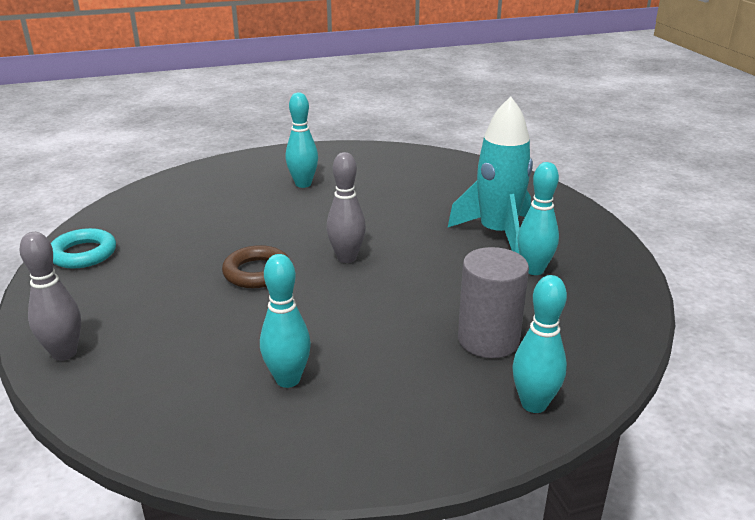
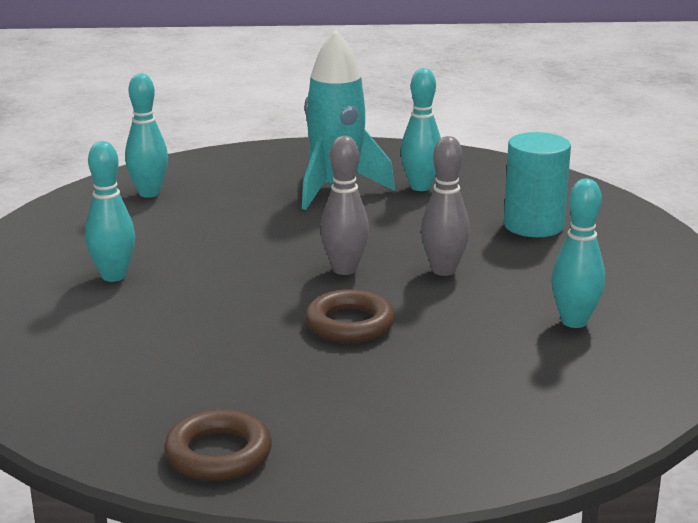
camera: 75 degrees left, 5 degrees down
grey bowling pin [20,232,81,361] -> grey bowling pin moved to [421,136,470,276]
turquoise ring [51,228,116,268] -> brown ring [164,409,272,481]
grey cylinder [458,247,529,358] -> turquoise cylinder [504,132,571,237]
turquoise bowling pin [512,275,567,413] -> turquoise bowling pin moved to [125,73,168,198]

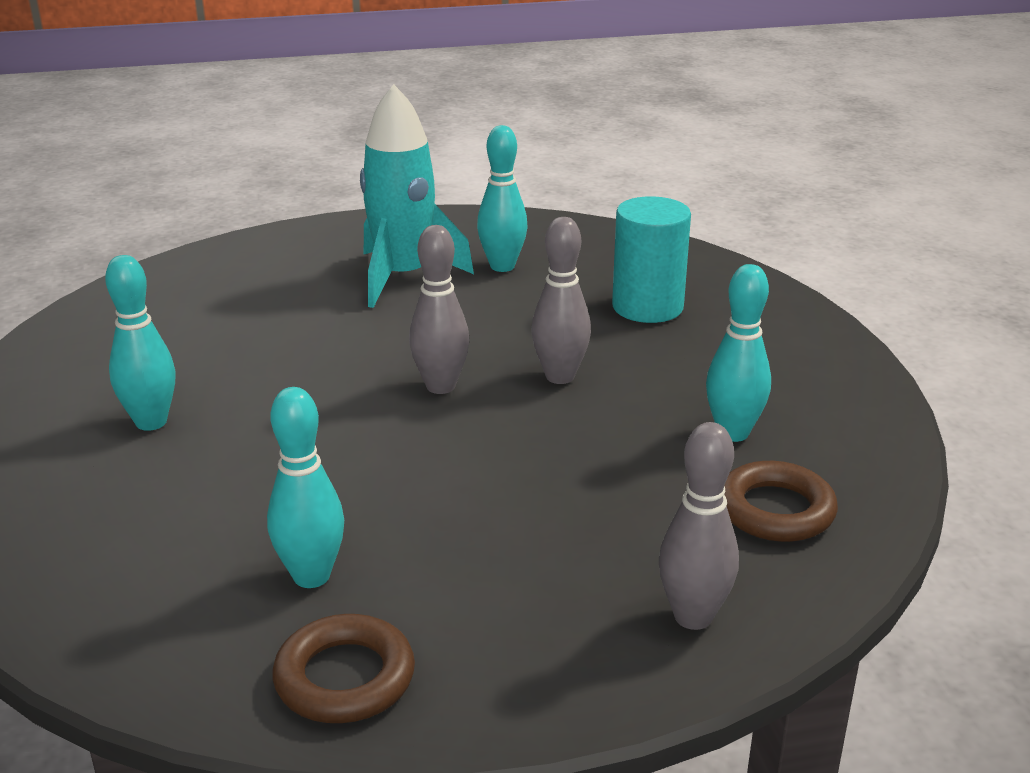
camera: 10 degrees left, 5 degrees up
turquoise bowling pin [125,73,168,198] -> turquoise bowling pin moved to [267,387,344,588]
brown ring [305,289,395,343] -> brown ring moved to [724,461,838,542]
none -> grey bowling pin [659,422,739,630]

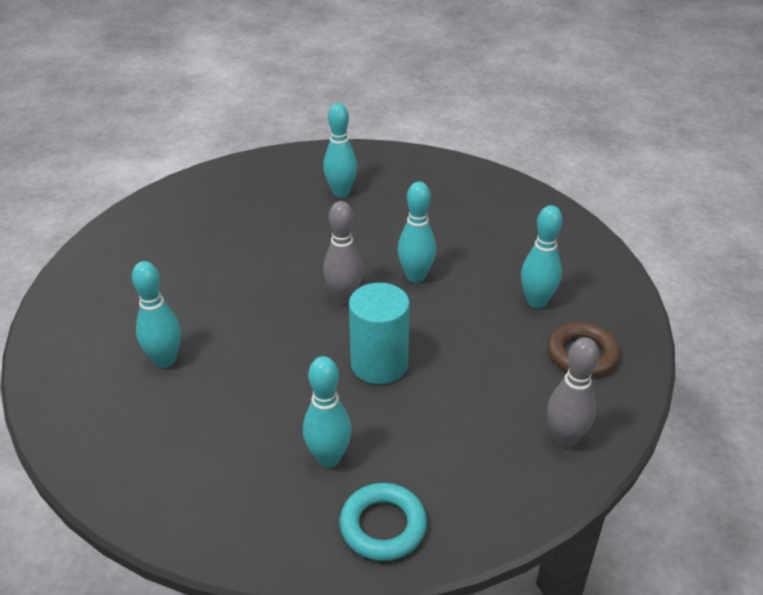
camera: 15 degrees left, 10 degrees up
brown ring [272,614,415,723] -> turquoise ring [340,483,427,561]
turquoise rocket [360,84,474,308] -> none
grey bowling pin [531,217,591,384] -> turquoise bowling pin [398,182,436,283]
turquoise cylinder [612,196,691,323] -> turquoise cylinder moved to [349,283,410,384]

